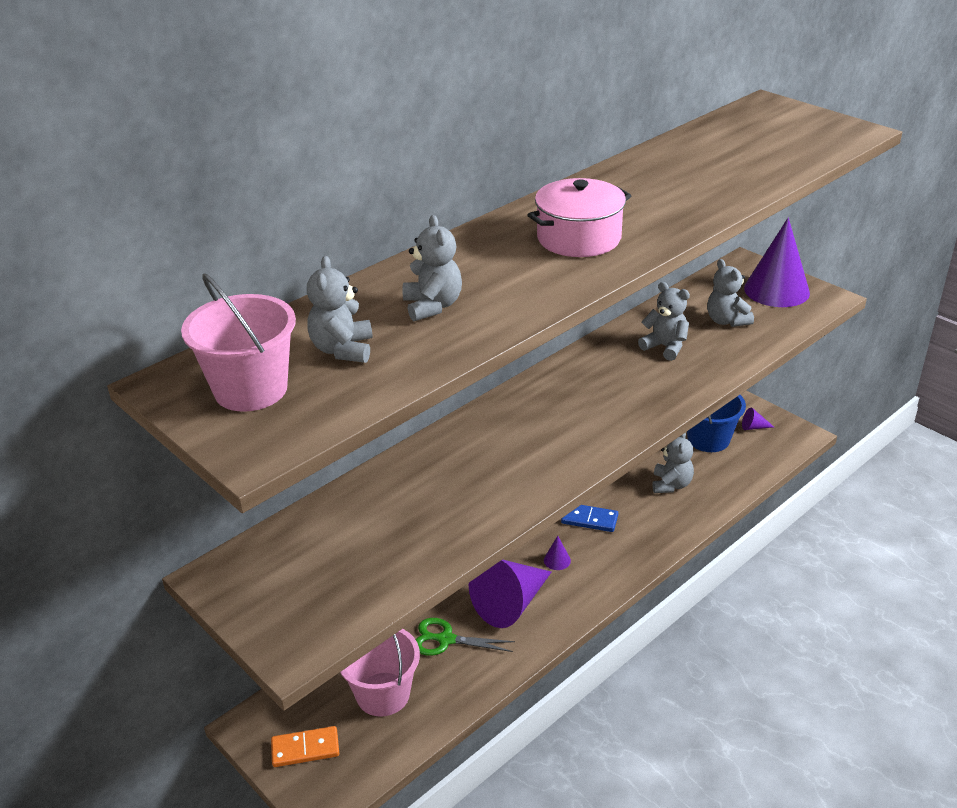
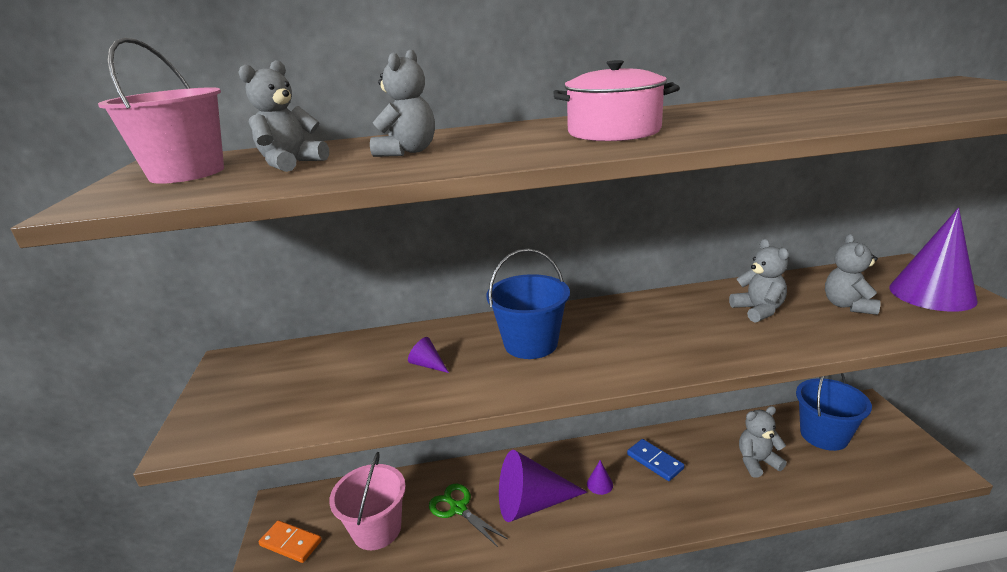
camera: 35 degrees right, 10 degrees down
grey teddy bear [653,432,694,493] -> grey teddy bear turned 150 degrees counterclockwise [739,406,787,478]
purple cone [742,408,774,430] -> purple cone moved to [408,337,449,373]
none -> blue bucket [487,249,570,359]

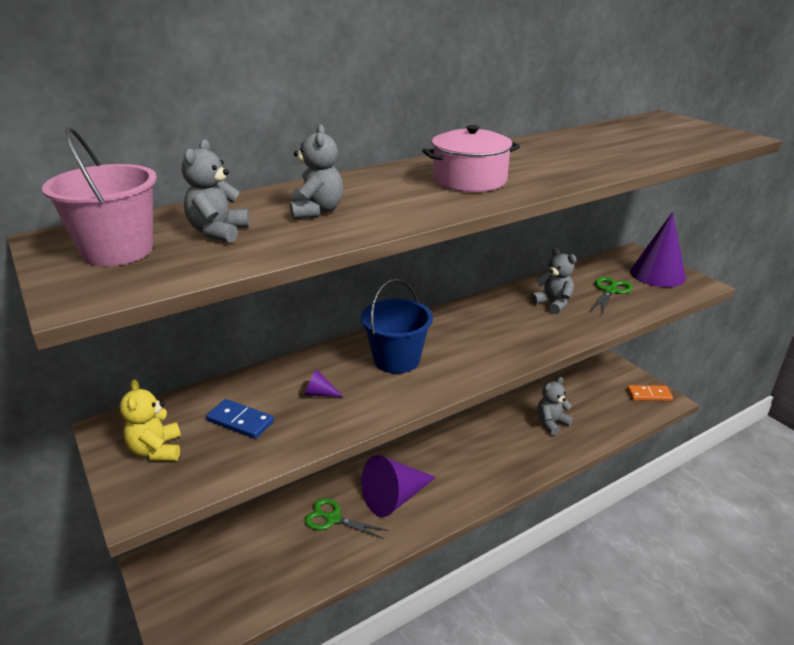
camera: 25 degrees left, 5 degrees up
orange domino [259,520,322,563] -> orange domino moved to [627,385,673,401]
pink bucket [329,452,406,550] -> none
purple cone [587,460,613,495] -> none
blue domino [627,439,684,481] -> blue domino moved to [206,399,274,439]
blue bucket [796,373,872,451] -> none
grey teddy bear [825,234,881,315] -> green scissors [590,277,633,315]
none -> yellow teddy bear [120,379,181,461]

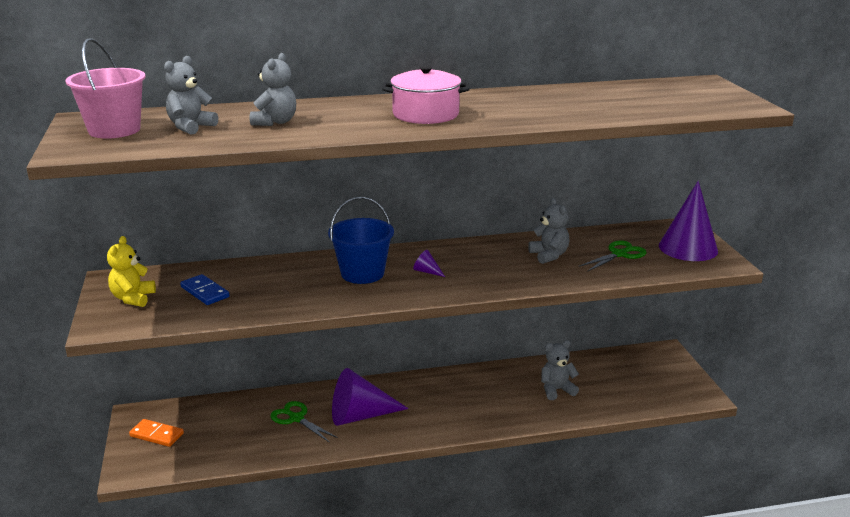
camera: 20 degrees right, 5 degrees down
purple cone [304,369,343,397] -> purple cone moved to [413,250,445,277]
orange domino [627,385,673,401] -> orange domino moved to [129,419,184,447]

